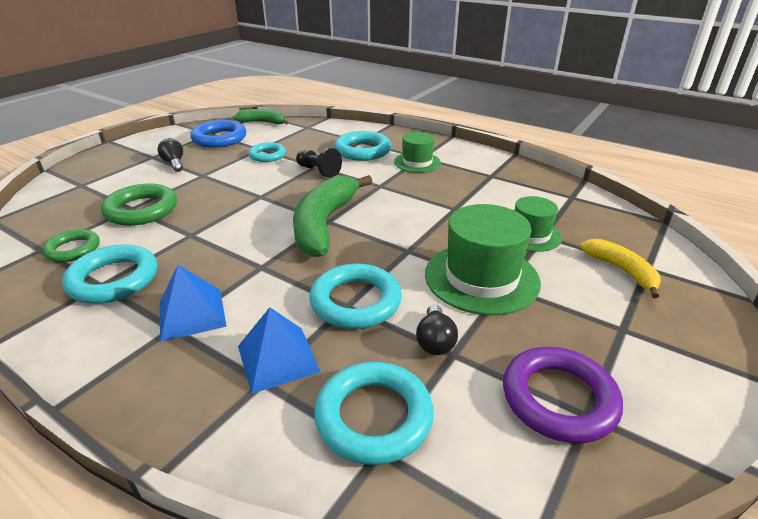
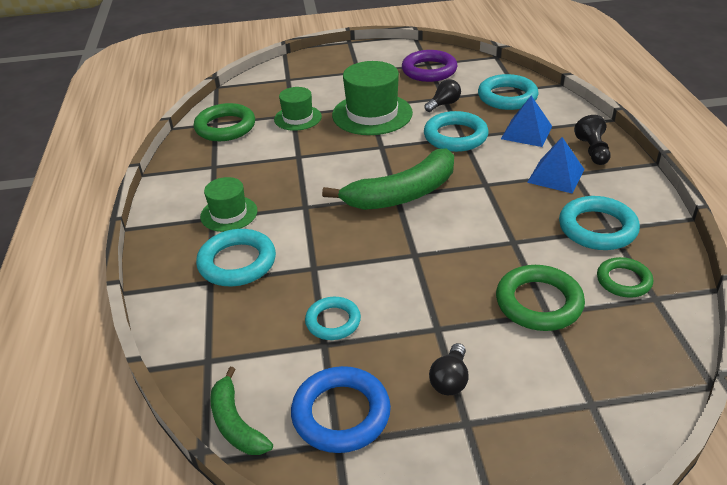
camera: 130 degrees left, 5 degrees up
black pawn [296,148,342,178] -> black pawn moved to [574,115,610,165]
yellow banana [580,239,661,299] -> none
none -> green ring [194,103,255,141]

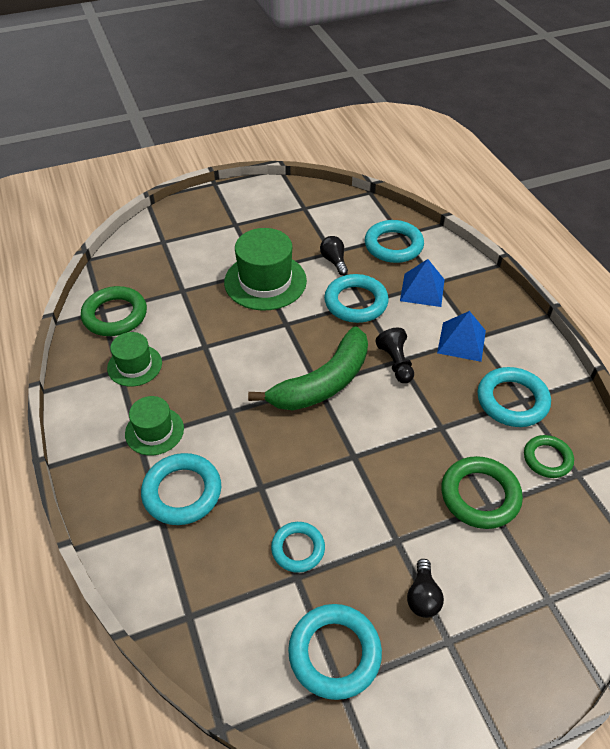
camera: 15 degrees left, 10 degrees up
green banana [210,367,273,455] -> none
green hat [274,87,322,131] -> green hat moved to [107,332,162,387]
blue ring [291,366,391,453] -> turquoise ring [288,604,382,700]
purple ring [402,50,457,82] -> none
black light bulb [424,79,461,112] -> black light bulb turned 60 degrees counterclockwise [320,236,348,275]
black pawn [574,115,610,165] -> black pawn moved to [376,328,414,383]

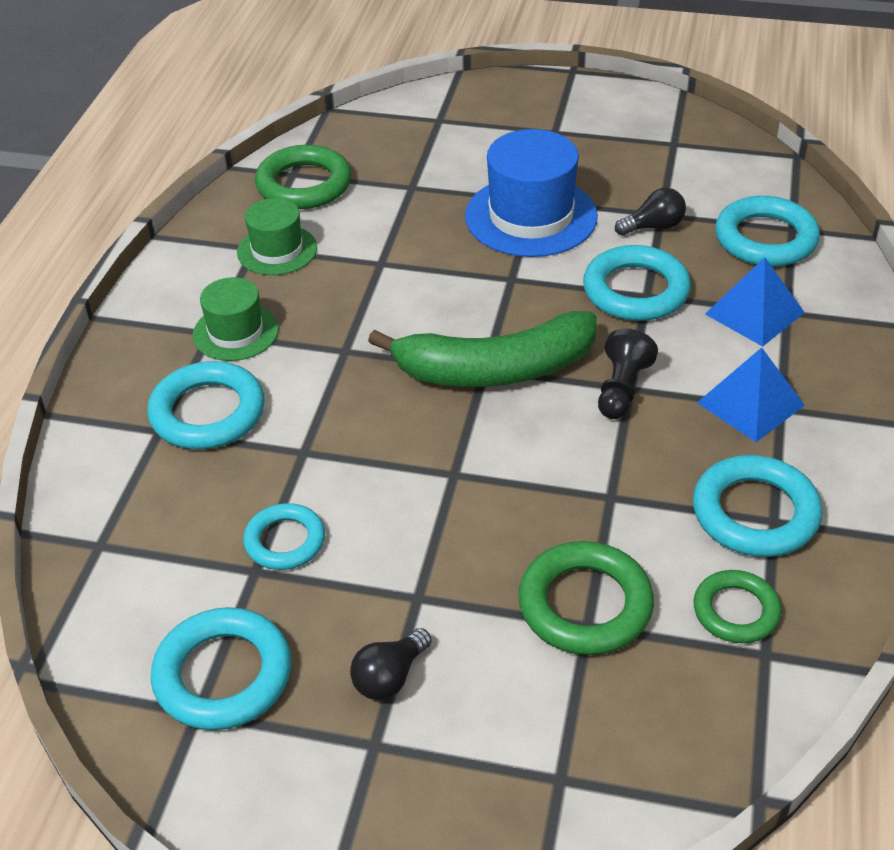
camera: 35 degrees right, 5 degrees down
green hat [224,228,307,311] -> blue hat [465,129,598,257]
black light bulb [320,236,348,275] -> black light bulb turned 60 degrees clockwise [615,188,686,236]

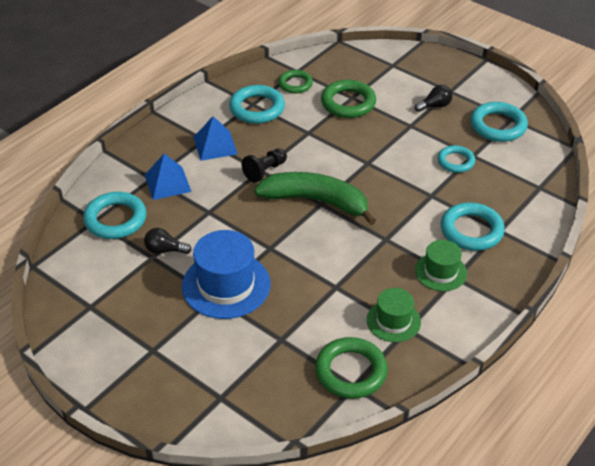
camera: 155 degrees left, 0 degrees up
turquoise ring [583,245,691,321] -> none

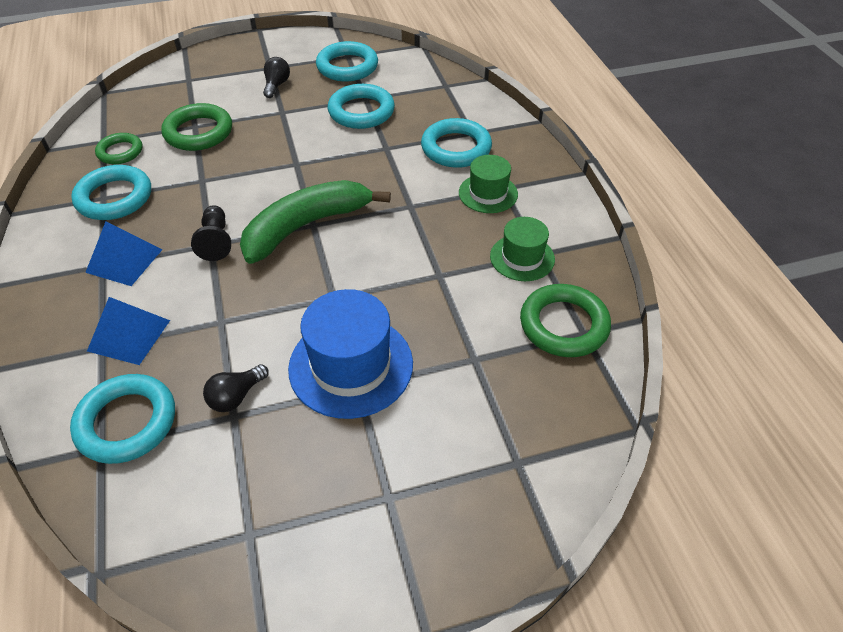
camera: 55 degrees left, 5 degrees up
turquoise ring [437,145,475,173] -> turquoise ring [328,84,395,129], size x1.57

